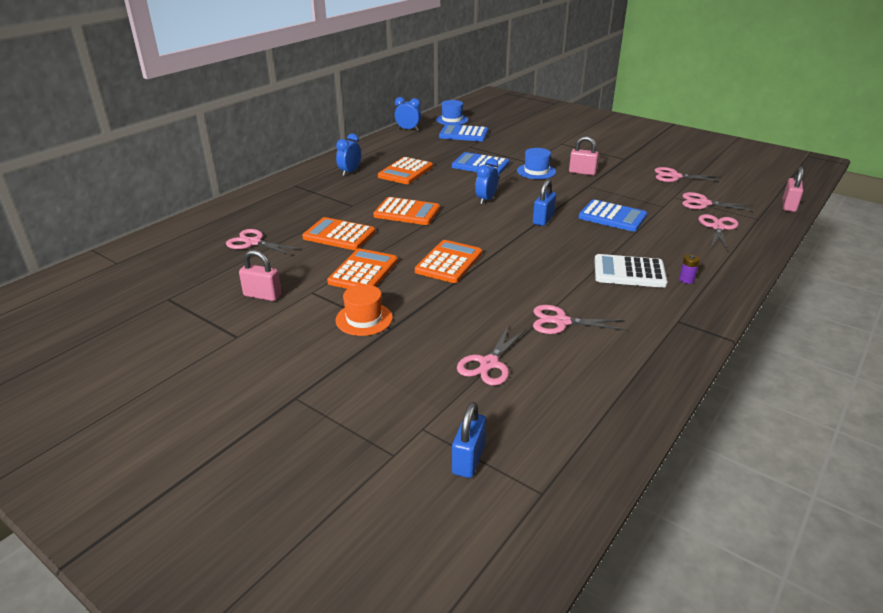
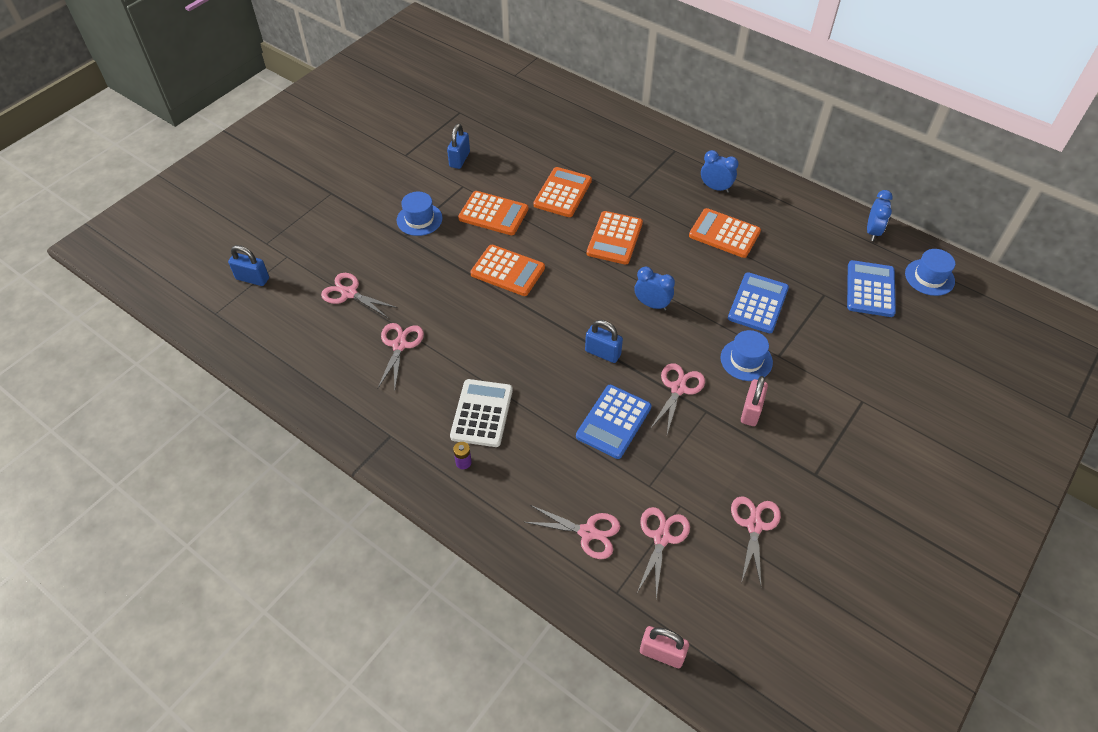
camera: 90 degrees right, 20 degrees up
pink scissors [226,229,301,255] -> pink scissors moved to [650,363,705,434]
pink padlock [239,250,281,301] -> blue padlock [447,124,470,169]
orange hat [335,284,393,336] -> blue hat [397,192,443,236]

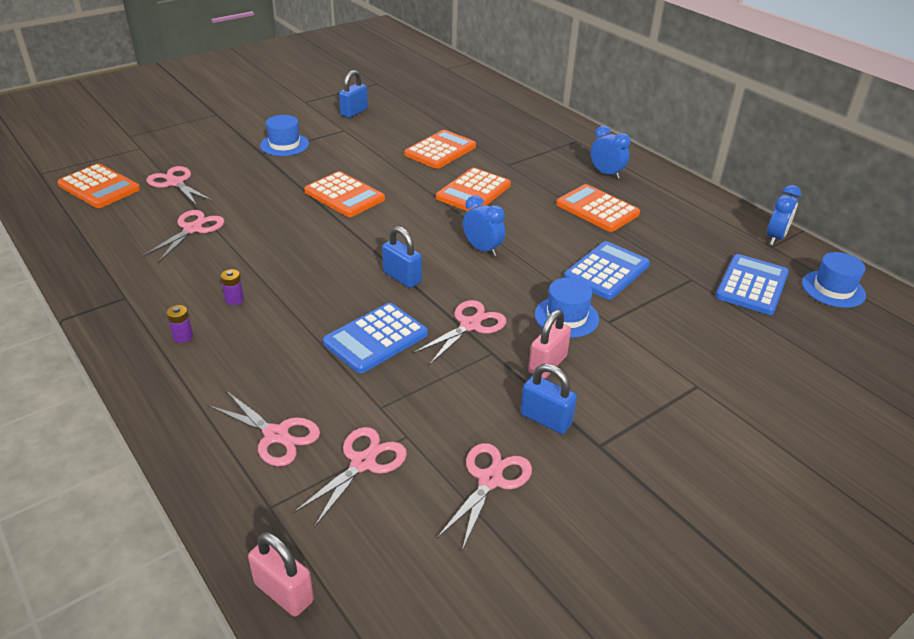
camera: 15 degrees right, 15 degrees down
blue padlock [228,245,269,286] -> blue padlock moved to [521,364,577,434]
white calculator [450,379,513,447] -> purple battery [221,269,244,305]
orange calculator [458,191,528,235] -> orange calculator moved to [57,164,140,208]

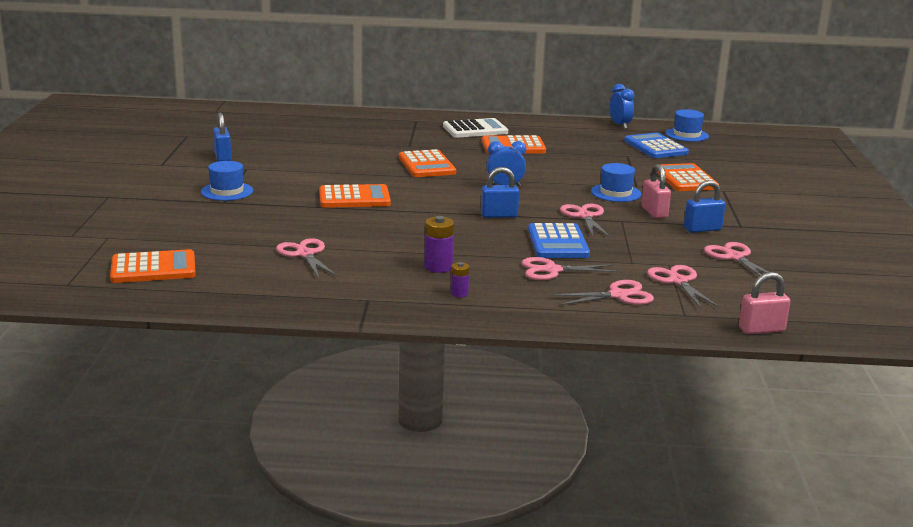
camera: 50 degrees left, 15 degrees down
pink scissors [146,166,213,206] -> pink scissors moved to [522,257,619,280]
purple battery [221,269,244,305] -> purple battery [424,216,454,273], size x1.68
orange calculator [404,130,476,169] -> orange calculator moved to [657,163,719,191]
blue calculator [564,241,650,300] -> none
blue clock [590,126,631,179] -> white calculator [443,118,508,138]

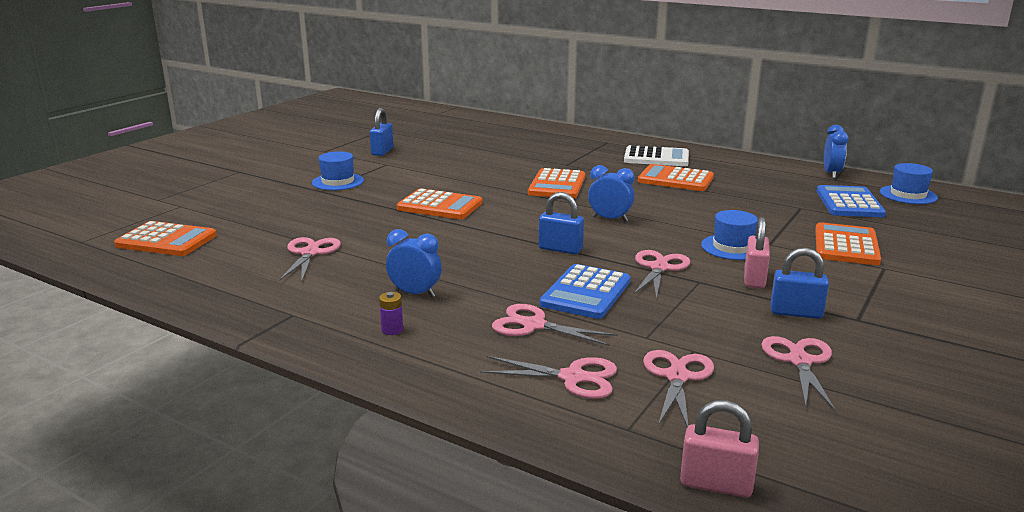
camera: 30 degrees right, 0 degrees up
purple battery [424,216,454,273] -> blue clock [386,229,442,297]

